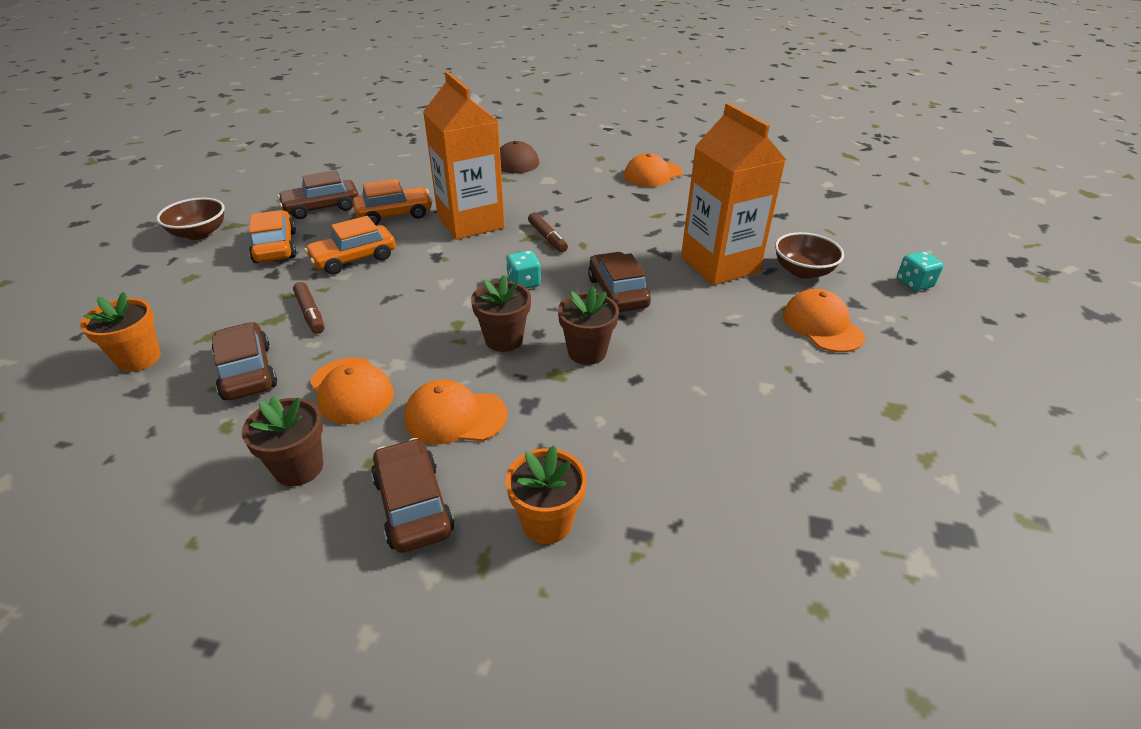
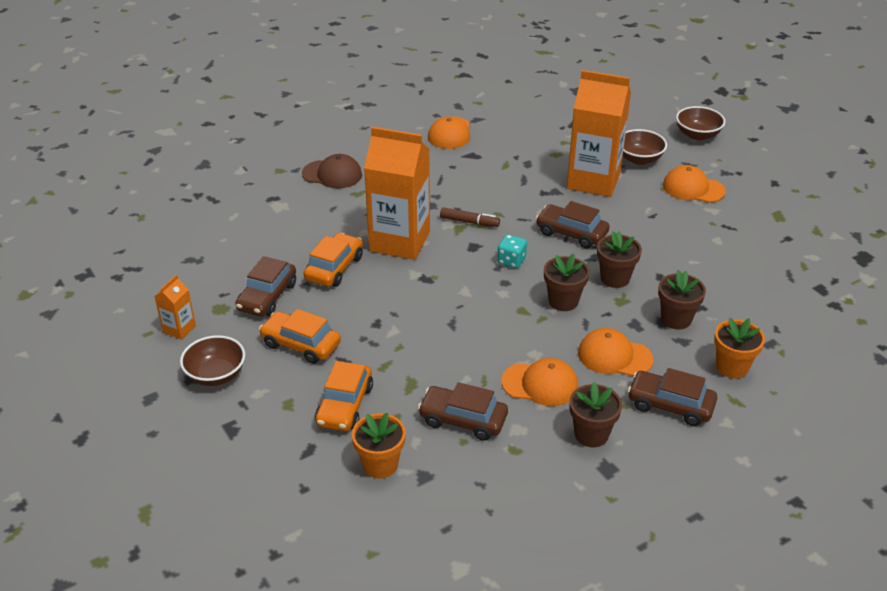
camera: 45 degrees left, 0 degrees up
brown marker [293,282,324,334] -> none
orange car [304,216,396,275] -> orange car moved to [315,361,373,431]
orange cap [404,380,507,444] -> orange cap turned 60 degrees clockwise [578,328,653,376]
turquoise dice [897,251,944,291] -> brown bowl [676,106,726,141]
none -> orange carton [154,275,196,340]
none -> brown flower pot [658,270,706,330]

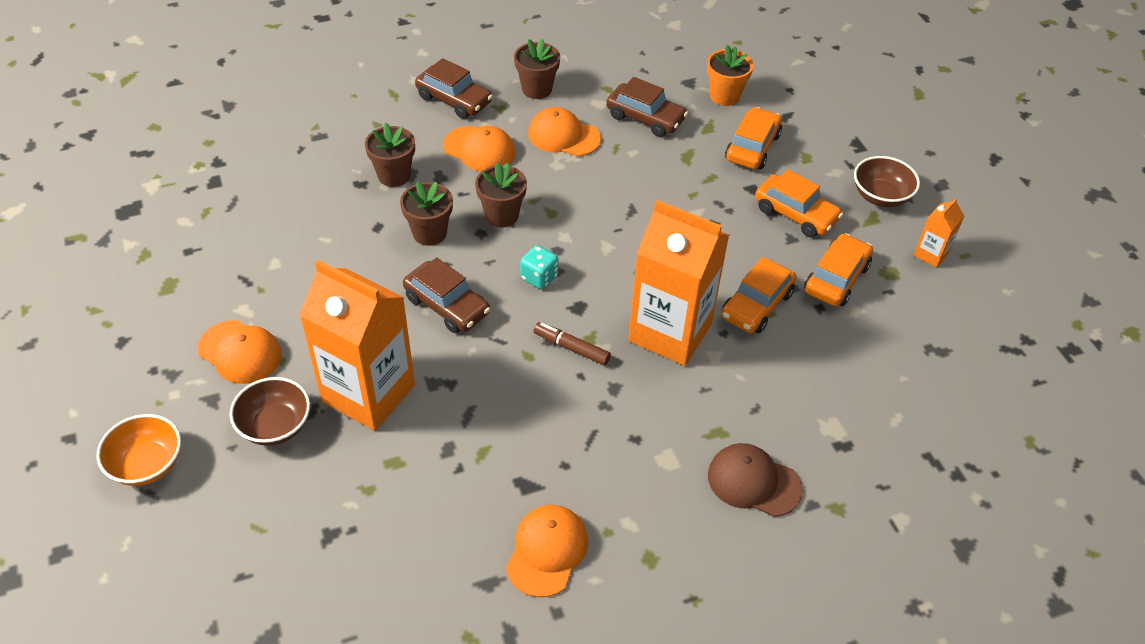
camera: 170 degrees left, 10 degrees up
brown car [235,256,296,316] -> orange car [804,233,873,306]
brown bowl [676,106,726,141] -> orange bowl [96,414,181,486]
orange flower pot [714,318,765,379] -> none

